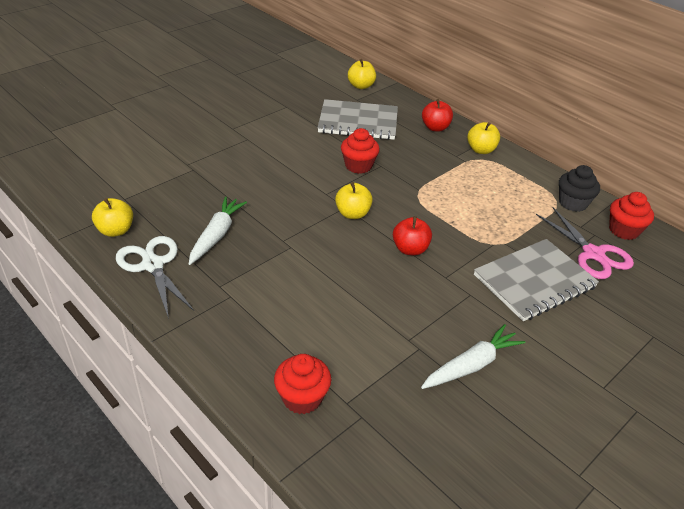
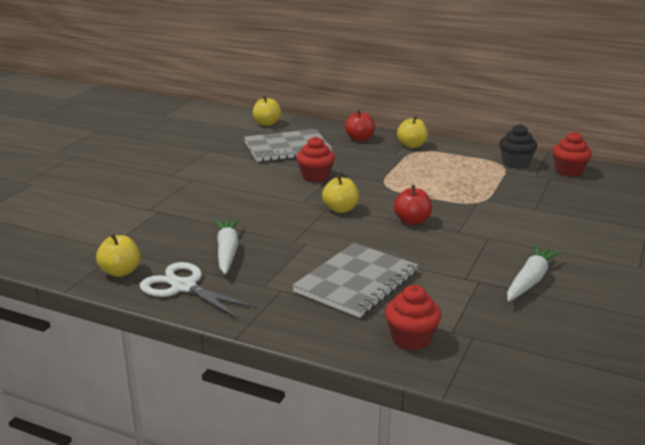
camera: 20 degrees left, 15 degrees down
grey notebook [474,239,599,321] -> grey notebook moved to [292,243,419,318]
pink scissors [536,207,634,279] -> none

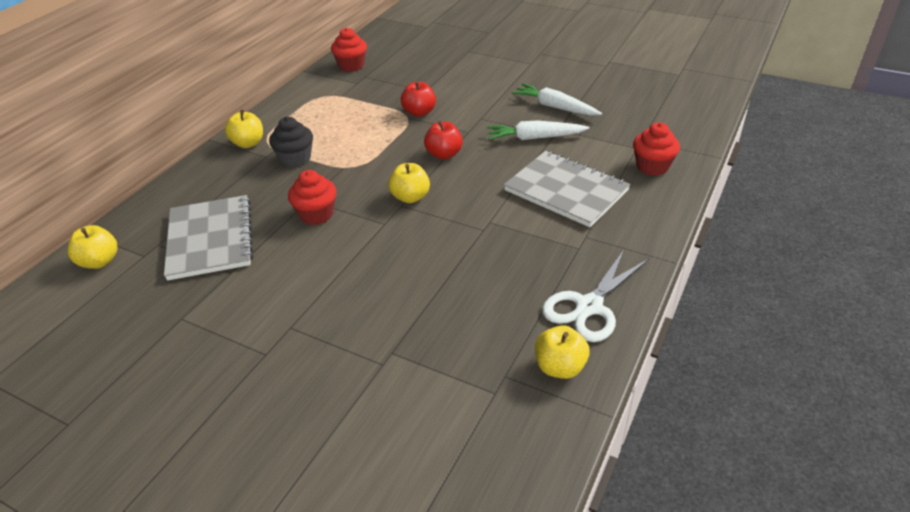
camera: 85 degrees left, 15 degrees up
white carrot [214,219,240,274] -> white carrot moved to [487,120,589,140]
red apple [345,109,375,141] -> red apple moved to [401,81,436,117]
black cupcake [499,124,537,168] -> black cupcake moved to [269,117,313,168]

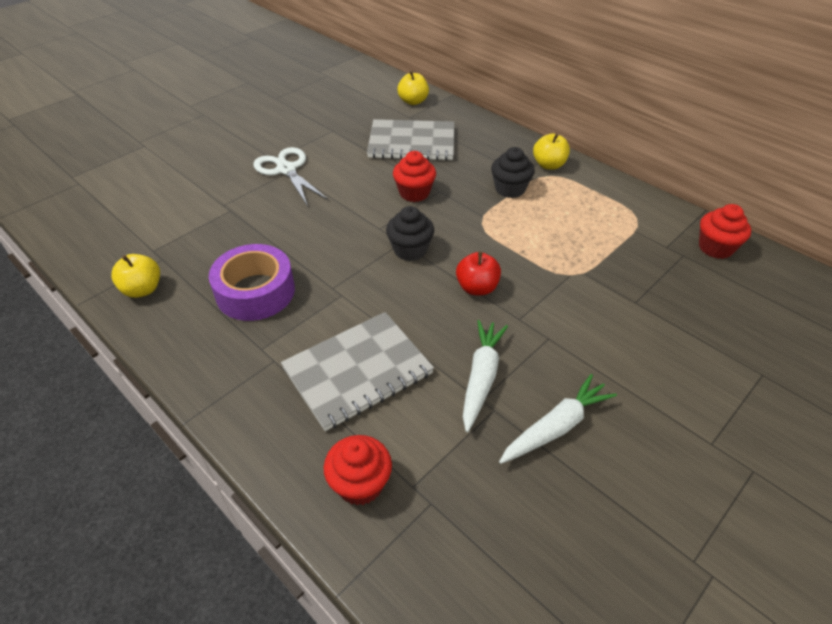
camera: 105 degrees right, 5 degrees up
yellow apple [388,163,430,203] -> black cupcake [386,206,434,261]
red apple [401,81,436,117] -> none
white scissors [542,250,649,342] -> white scissors moved to [253,147,328,206]
none -> purple tape [209,244,295,321]

